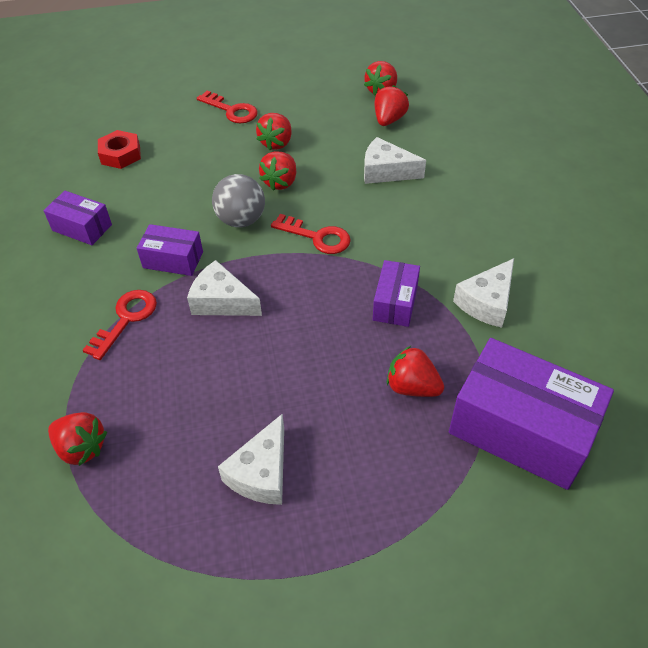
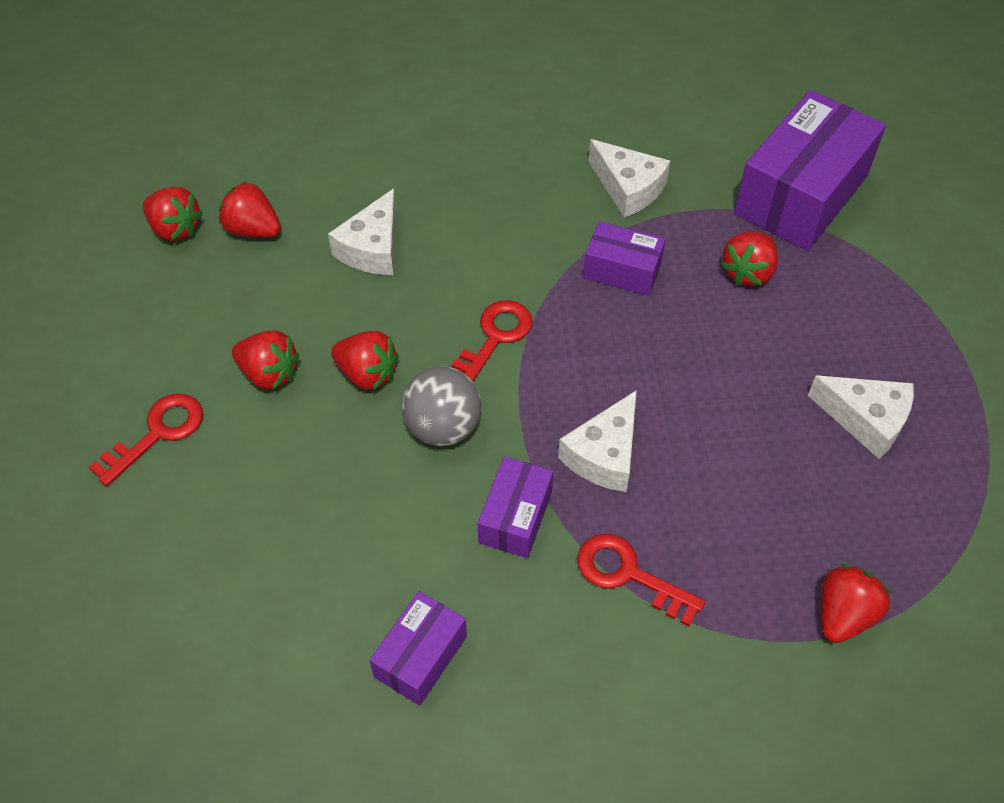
camera: 85 degrees left, 5 degrees up
red nut [98,130,141,169] -> none

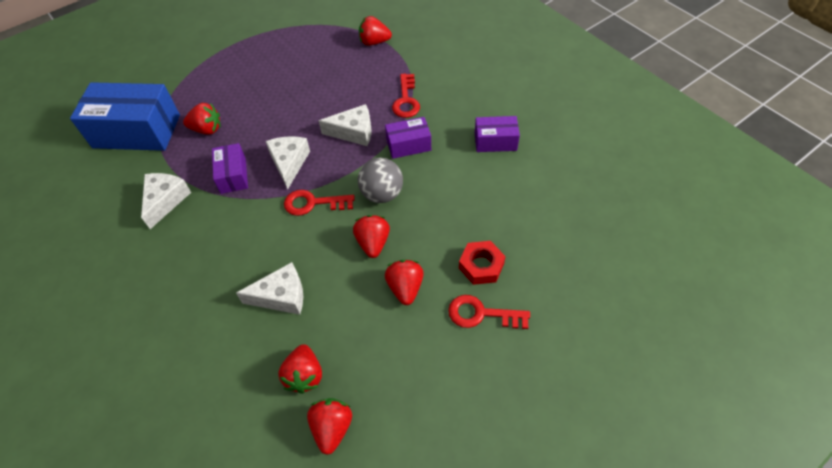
camera: 120 degrees left, 0 degrees up
purple box [734,90,886,251] -> blue box [70,82,180,151]
white cheese [808,376,914,459] -> white cheese moved to [266,136,310,189]
none -> red nut [459,241,506,285]

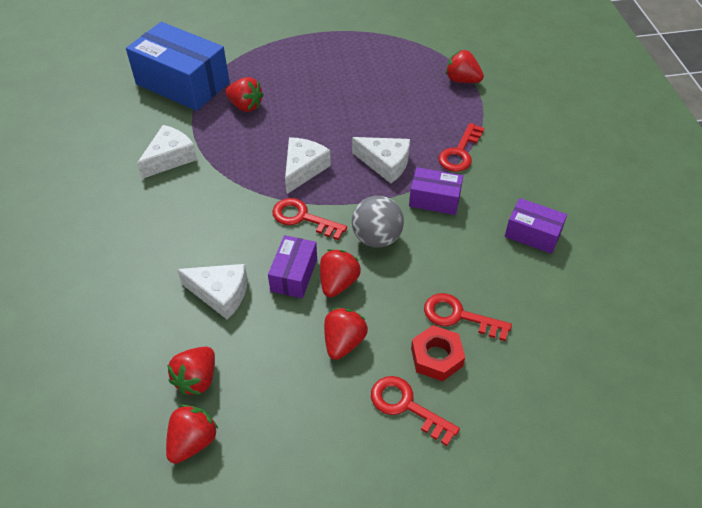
camera: 25 degrees right, 5 degrees down
purple box [212,143,248,194] -> purple box moved to [268,235,317,298]
none -> red key [424,293,512,341]

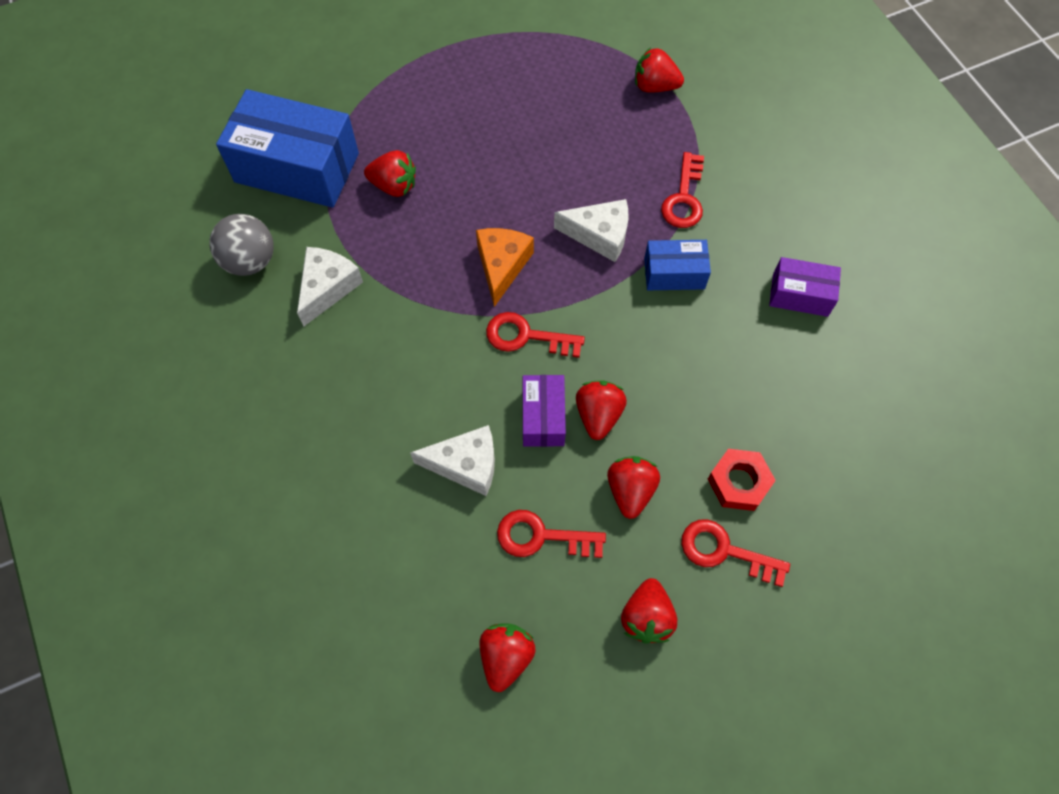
camera: 15 degrees left, 15 degrees up
red strawberry [167,347,215,395] -> red strawberry moved to [621,578,677,644]
white cheese [285,137,331,194] -> orange cheese [476,228,534,307]
grey ball [352,196,404,248] -> grey ball moved to [209,214,274,276]
purple box [409,167,463,215] -> blue box [644,240,711,290]
red key [424,293,512,341] -> red key moved to [497,510,606,558]

